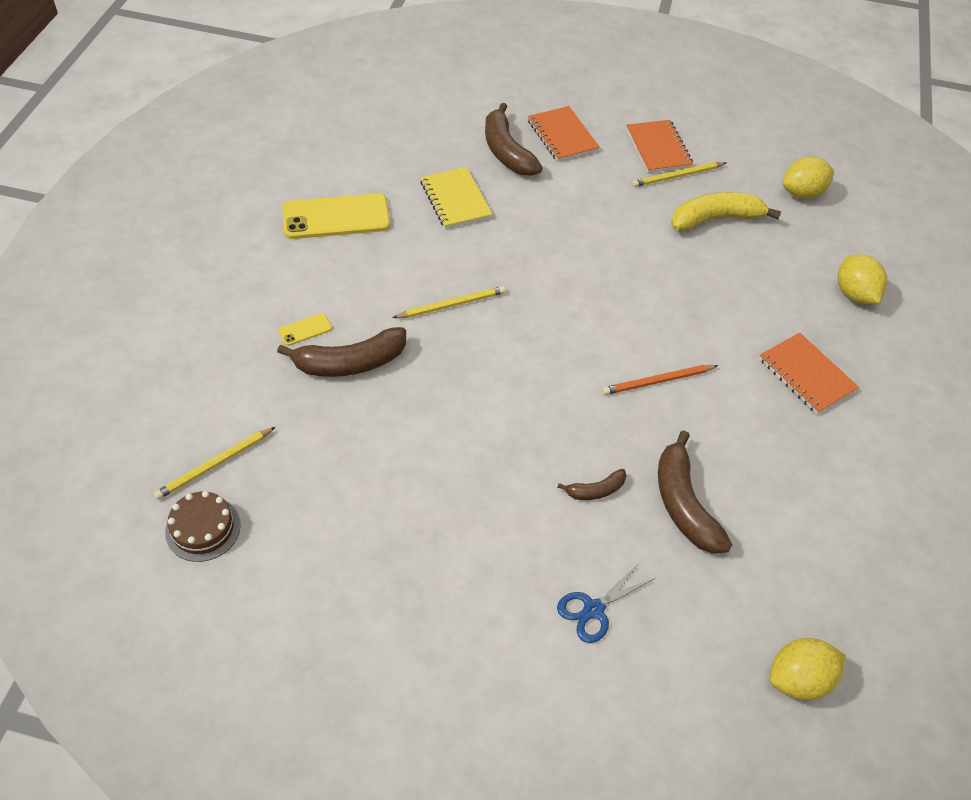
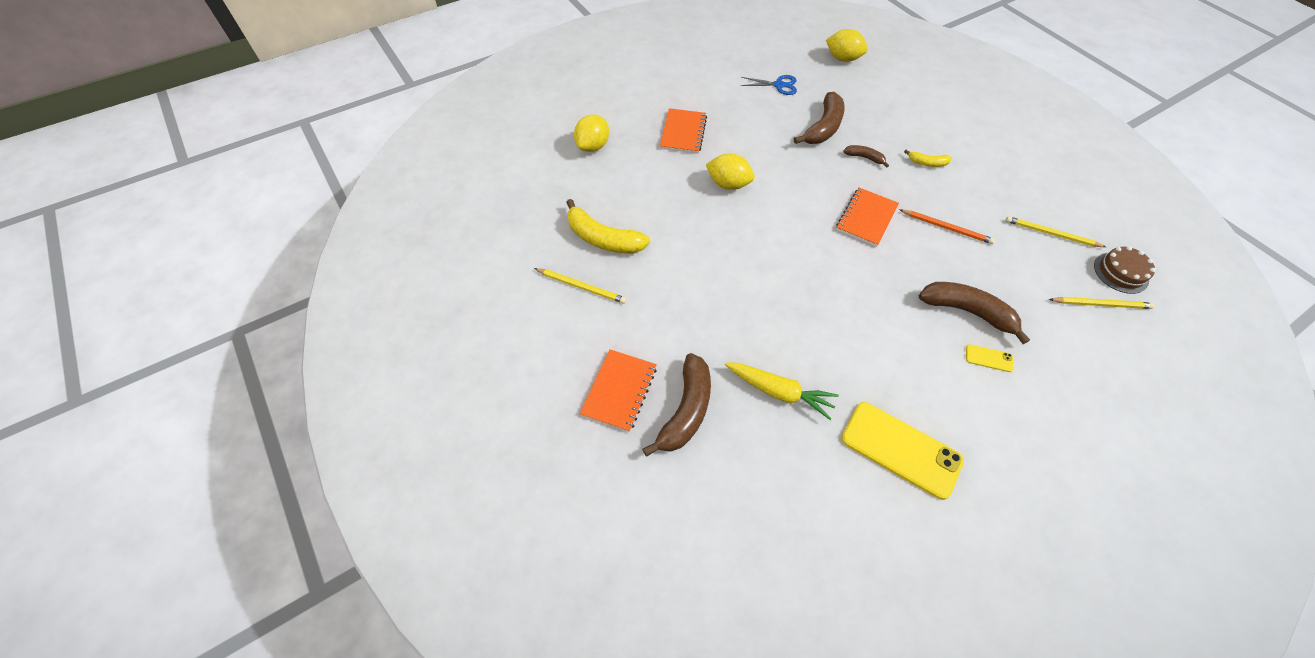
camera: 135 degrees left, 5 degrees up
yellow pencil [392,286,506,318] -> yellow pencil moved to [1006,216,1106,247]
yellow notebook [420,167,492,229] -> yellow carrot [725,362,839,420]
blue scissors [557,563,655,643] -> blue scissors moved to [741,75,797,95]
orange pencil [602,365,718,395] -> orange pencil moved to [899,209,995,244]
orange notebook [626,120,693,173] -> orange notebook moved to [836,187,899,247]
yellow lemon [782,156,834,199] -> yellow lemon moved to [706,153,755,190]
none -> yellow banana [904,150,952,167]

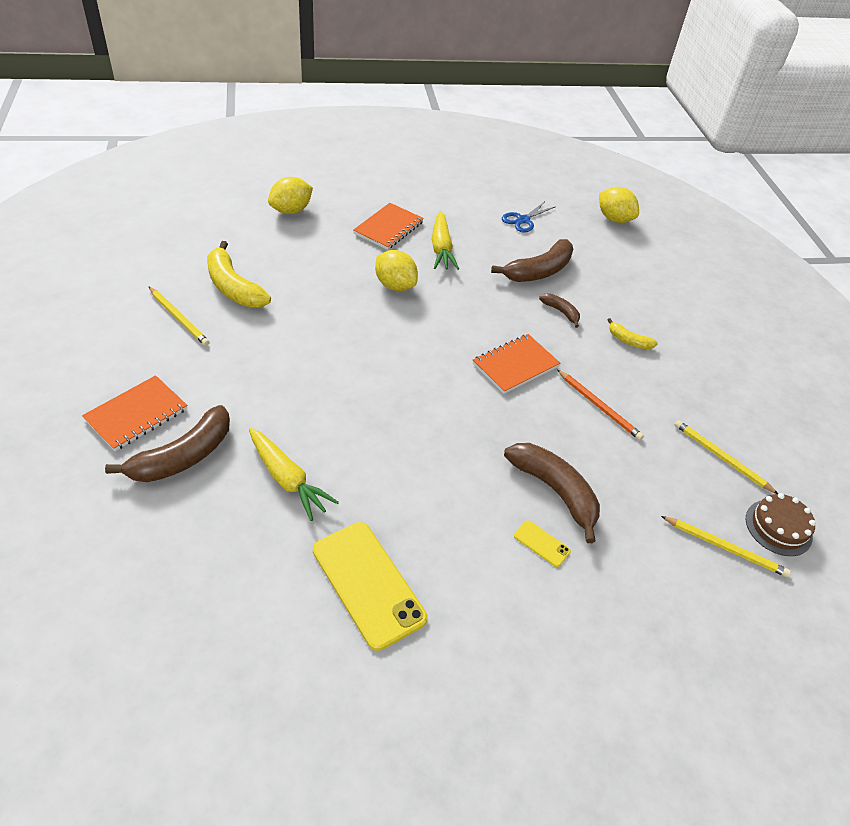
camera: 20 degrees right, 10 degrees down
blue scissors [741,75,797,95] -> blue scissors turned 105 degrees clockwise [502,201,556,233]
none -> yellow carrot [432,211,459,270]

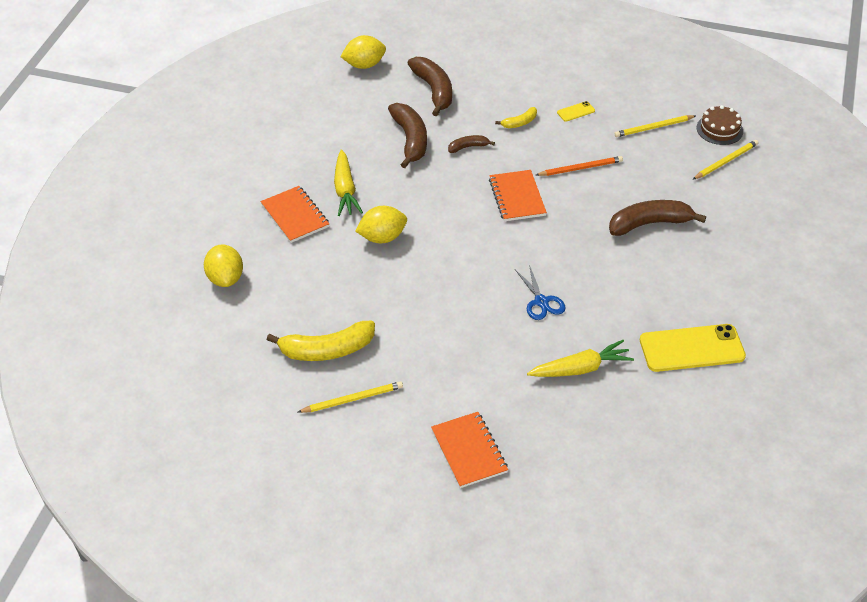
camera: 60 degrees left, 0 degrees up
brown banana [105,405,230,482] -> brown banana moved to [407,57,452,116]
yellow carrot [432,211,459,270] -> yellow carrot turned 60 degrees clockwise [334,150,363,216]
blue scissors [502,201,556,233] -> blue scissors moved to [515,265,566,320]
yellow phone [514,520,571,567] -> yellow phone moved to [557,101,595,122]

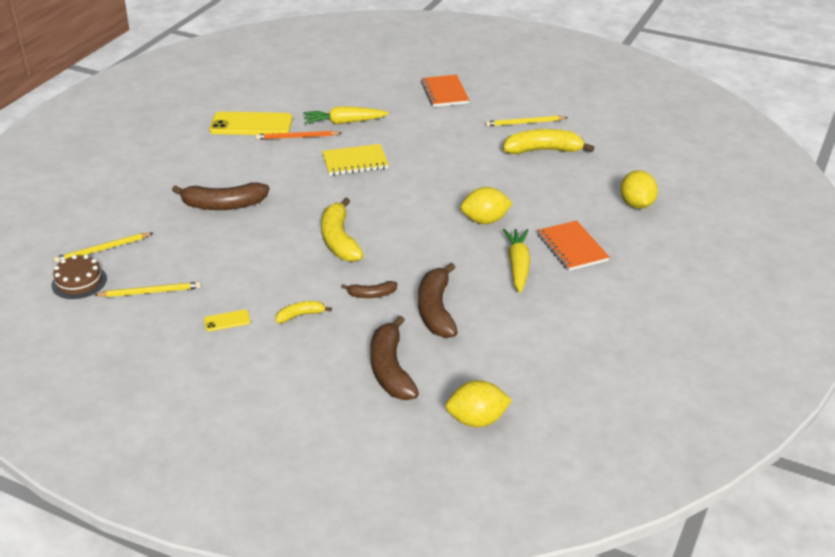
camera: 170 degrees left, 10 degrees down
orange notebook [489,170,547,221] -> yellow banana [321,198,364,262]
blue scissors [515,265,566,320] -> yellow notebook [322,144,389,176]
orange pencil [536,156,623,176] -> orange pencil moved to [256,131,341,140]

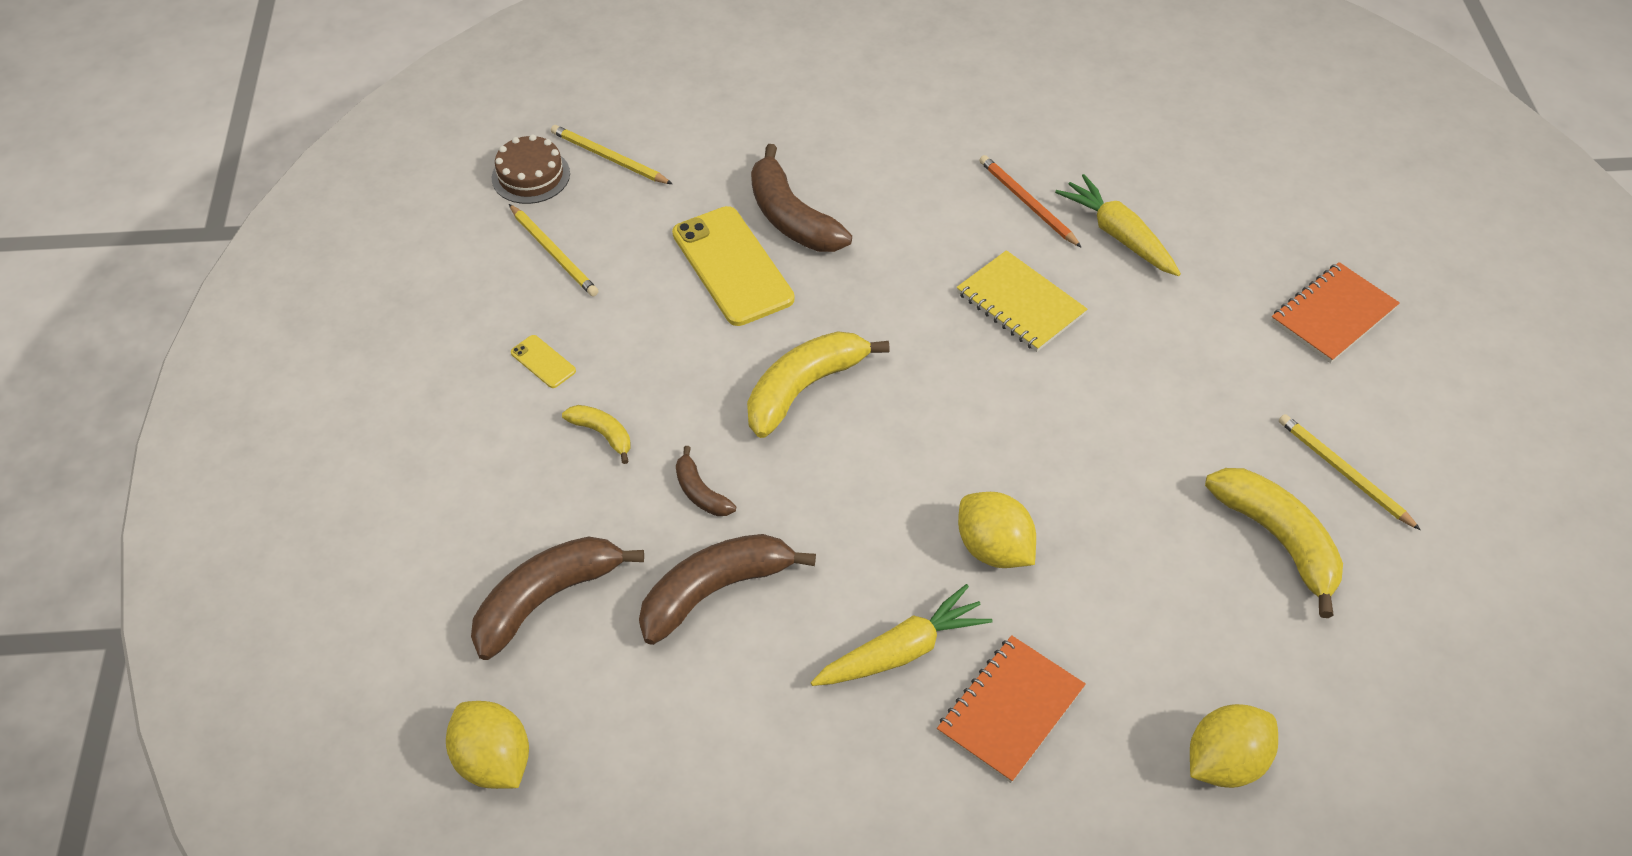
camera: 60 degrees right, 15 degrees up
yellow phone [209,112,292,135] -> yellow phone moved to [672,206,795,326]

